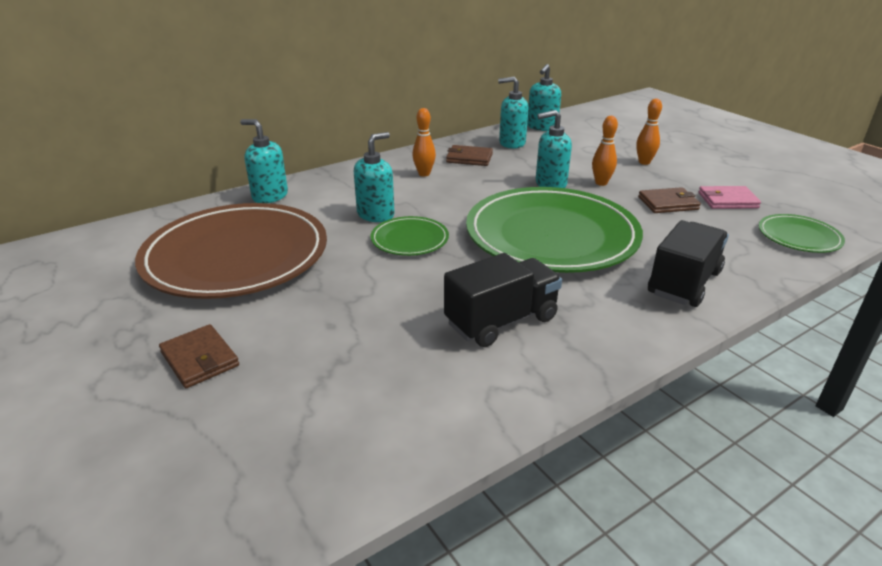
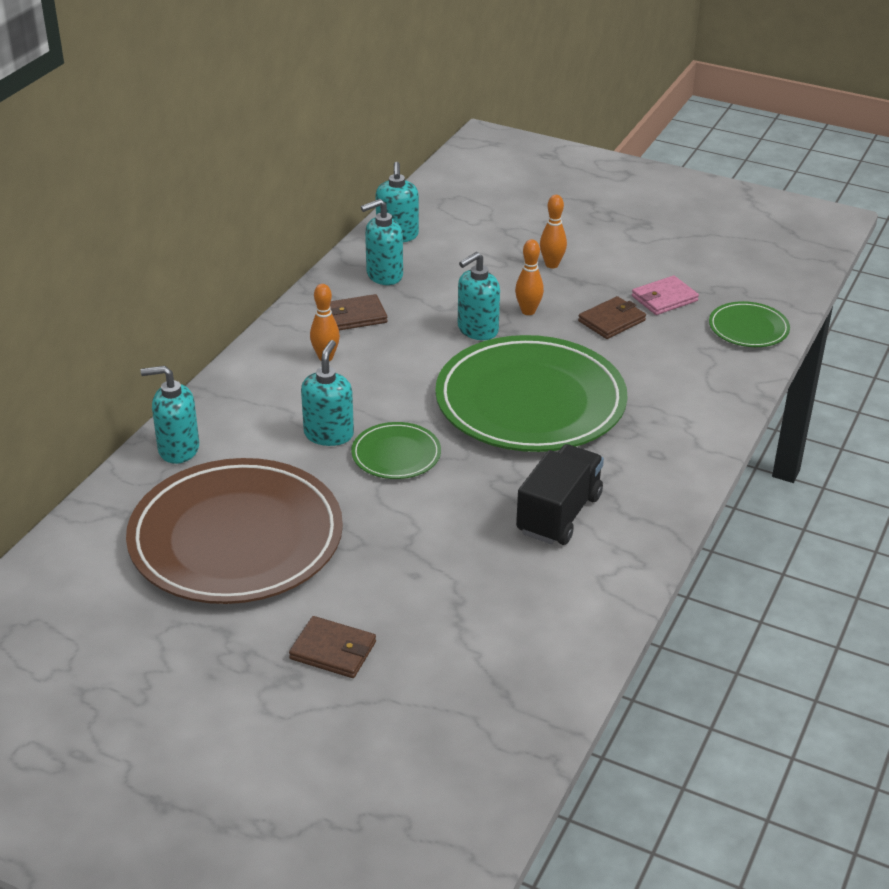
camera: 30 degrees left, 5 degrees up
black truck [648,220,729,307] -> none

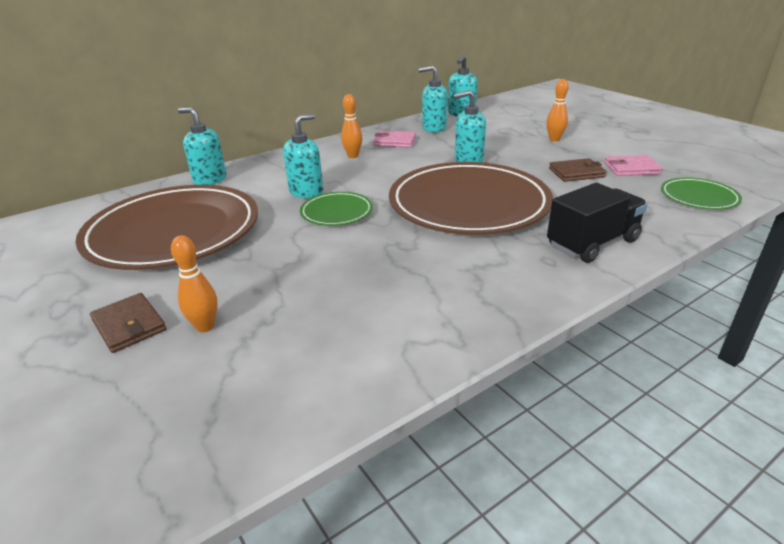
camera: 30 degrees right, 5 degrees down
brown wallet [330,294,387,331] -> pink wallet [373,131,416,148]
green plate [435,335,628,452] -> brown plate [389,162,553,235]
orange bowling pin [515,239,544,315] -> orange bowling pin moved to [171,235,218,332]
black truck [516,444,604,545] -> black truck moved to [547,183,648,263]

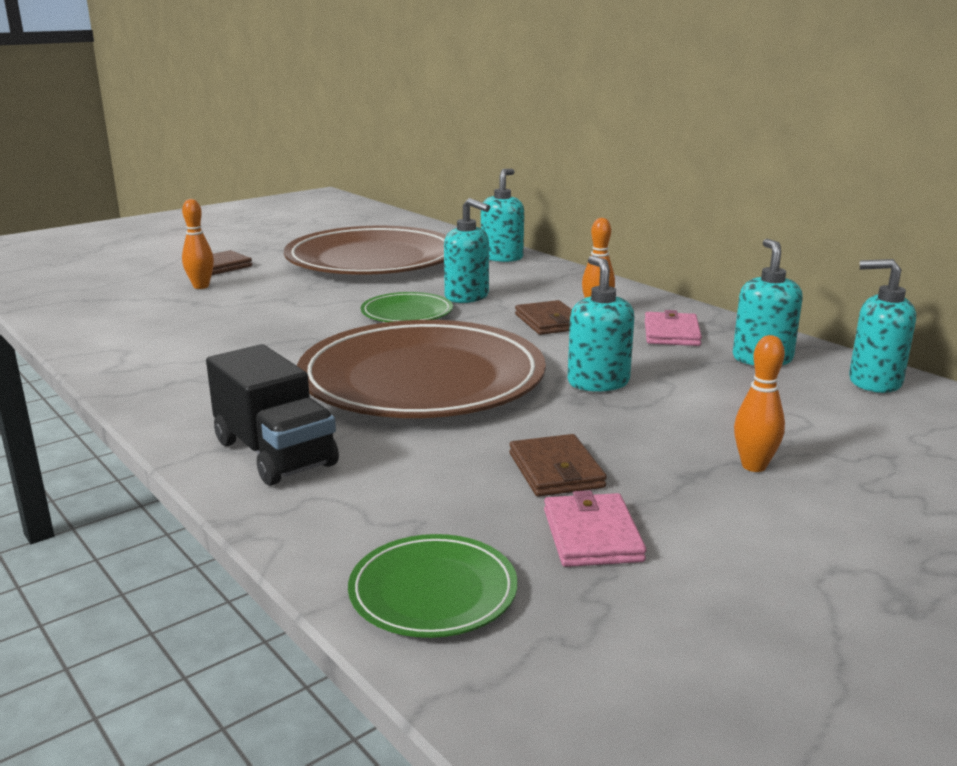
camera: 85 degrees right, 10 degrees down
none -> brown wallet [515,300,572,335]

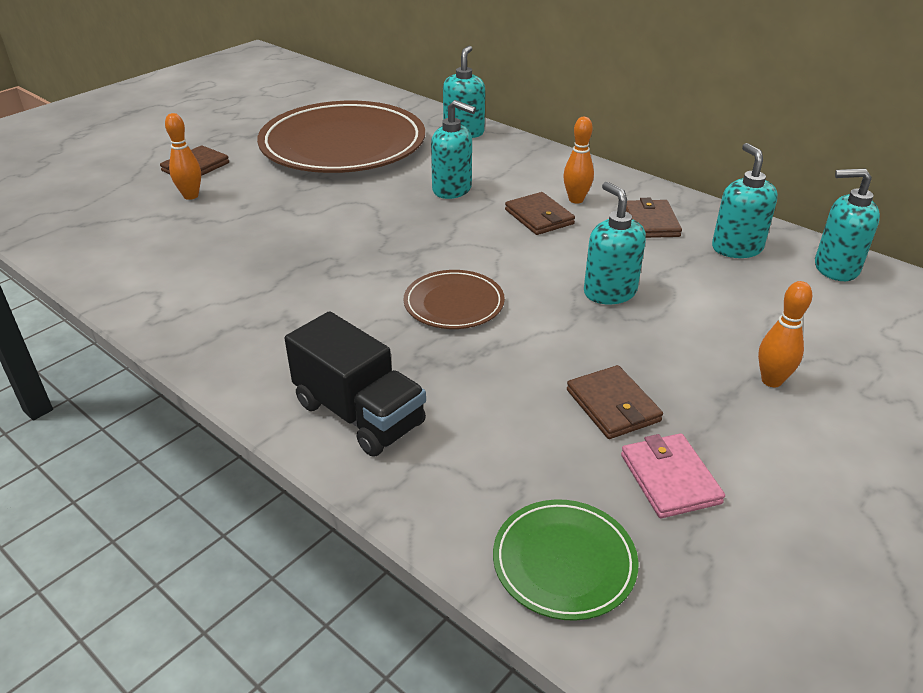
camera: 10 degrees left, 15 degrees up
brown plate [297,320,546,418] -> brown plate [404,270,505,329], size x0.45
green plate [361,292,453,322] -> none
pink wallet [645,310,702,346] -> brown wallet [626,198,682,238]

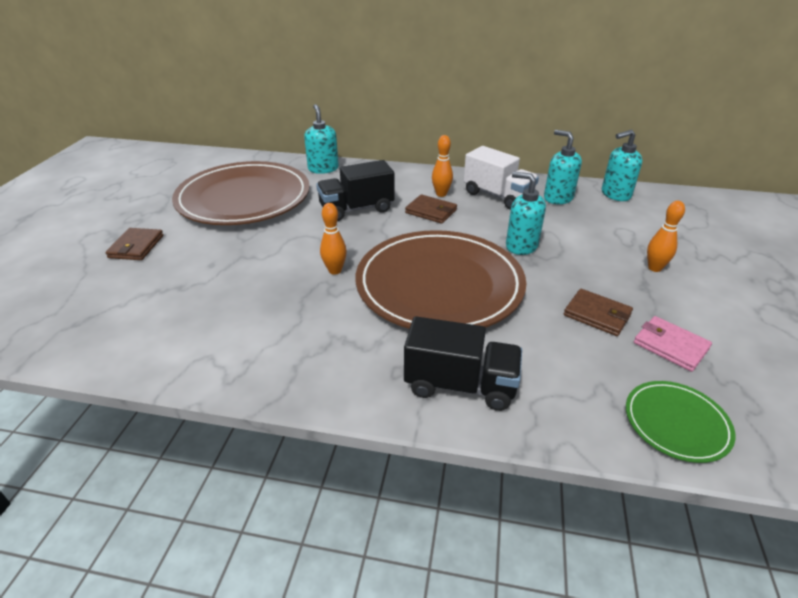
camera: 30 degrees left, 0 degrees up
orange bowling pin [165,113,201,200] -> orange bowling pin moved to [320,203,347,275]
brown plate [404,270,505,329] -> brown plate [356,230,526,329], size x2.23
turquoise soap dispenser [431,100,476,199] -> black truck [316,160,395,221]
brown wallet [626,198,682,238] -> white truck [463,146,539,210]

